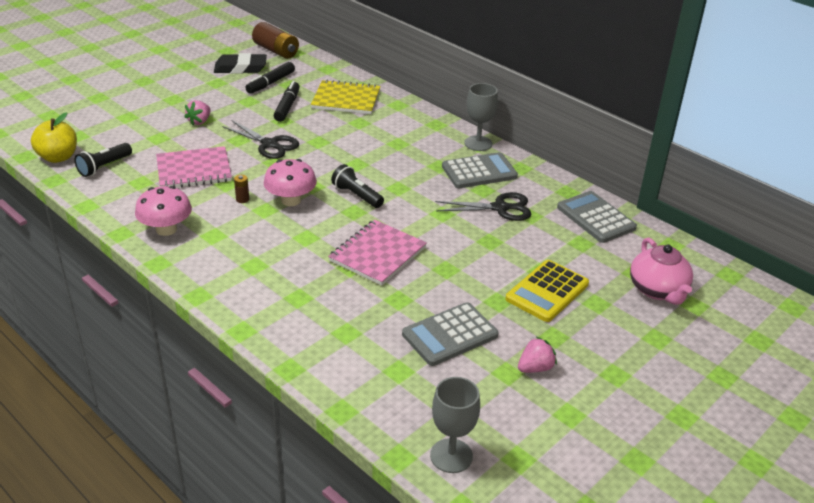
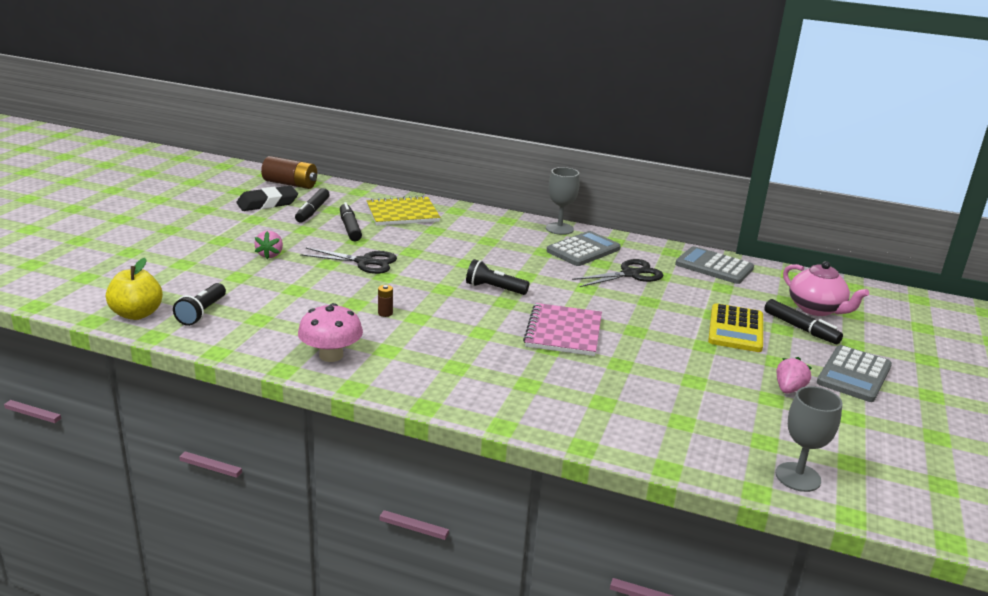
camera: 25 degrees left, 10 degrees down
pink notebook [156,146,232,188] -> none
pink mushroom [264,159,317,206] -> none
grey calculator [402,302,499,366] -> grey calculator moved to [817,345,892,402]
none -> black marker [764,299,843,344]

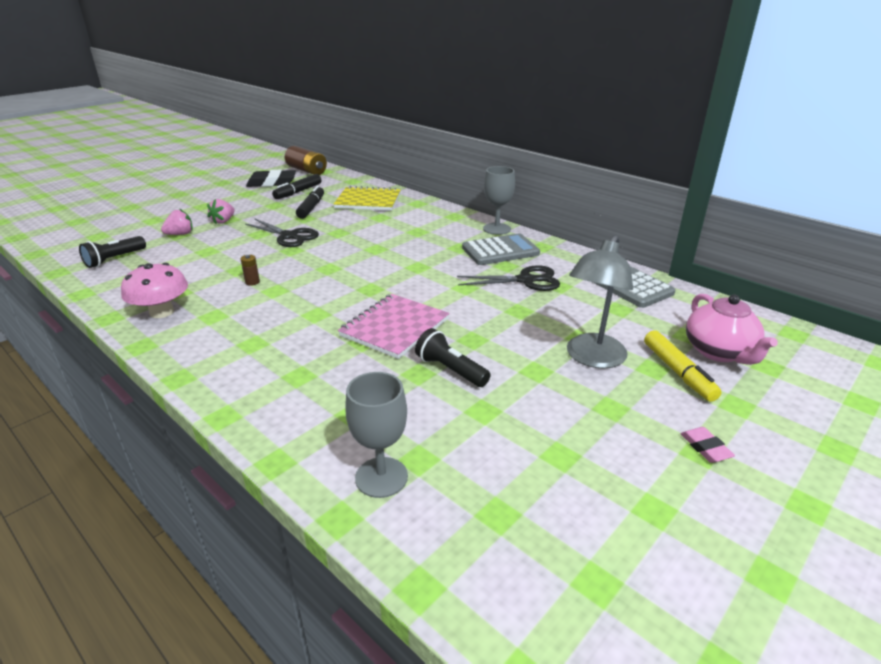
camera: 25 degrees right, 5 degrees up
yellow apple [106,258,163,320] -> none
black flashlight [466,259,529,295] -> black flashlight moved to [415,328,491,387]
yellow calculator [708,303,763,352] -> grey lamp [567,235,633,368]
black marker [764,299,843,344] -> yellow marker [644,330,721,402]
grey goblet [776,386,842,492] -> grey goblet moved to [345,372,408,498]
pink strawberry [777,357,812,394] -> pink strawberry moved to [161,209,193,235]
grey calculator [817,345,892,402] -> pink eraser [681,427,735,463]

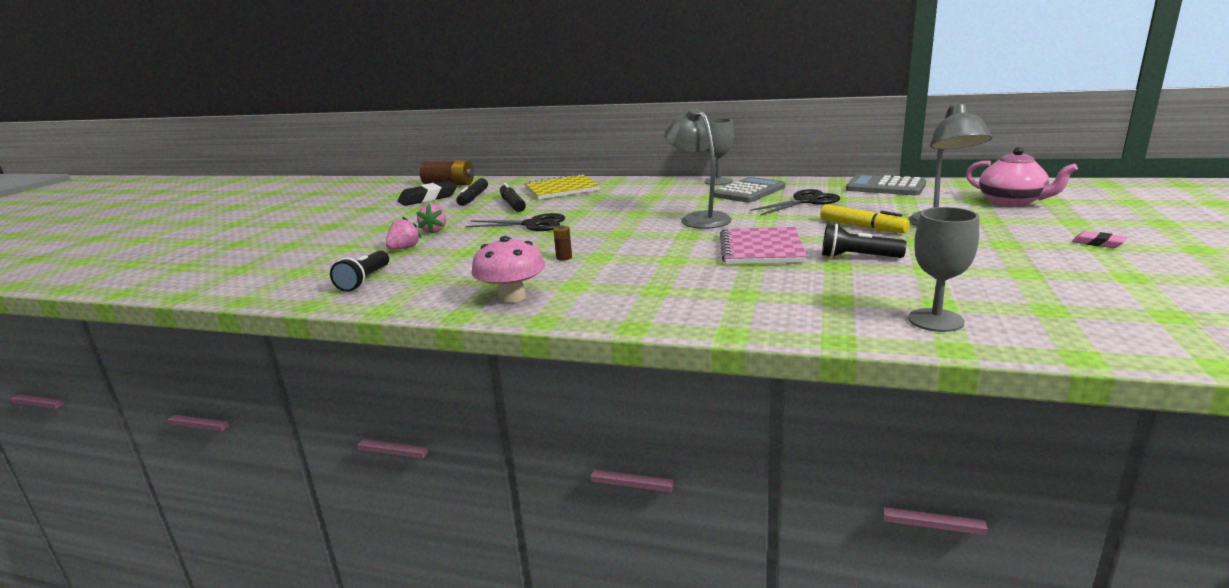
camera: 25 degrees left, 10 degrees down
yellow marker [644,330,721,402] -> yellow marker moved to [820,204,910,233]
none -> grey lamp [664,108,732,229]

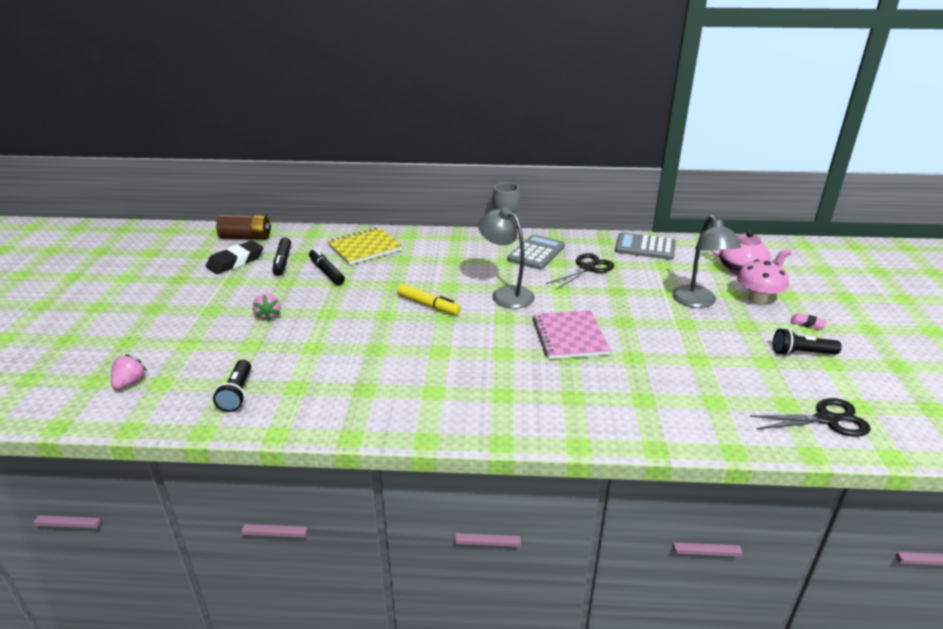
camera: 15 degrees left, 10 degrees up
pink strawberry [386,217,421,250] -> pink strawberry moved to [111,354,147,390]
black scissors [466,213,565,231] -> black scissors moved to [750,398,871,437]
pink mushroom [472,236,545,303] -> pink mushroom moved to [737,259,789,304]
brown battery [553,225,572,261] -> none
yellow marker [820,204,910,233] -> yellow marker moved to [397,284,461,315]
black flashlight [822,224,907,258] -> black flashlight moved to [773,328,842,355]
grey goblet [908,207,979,332] -> none

